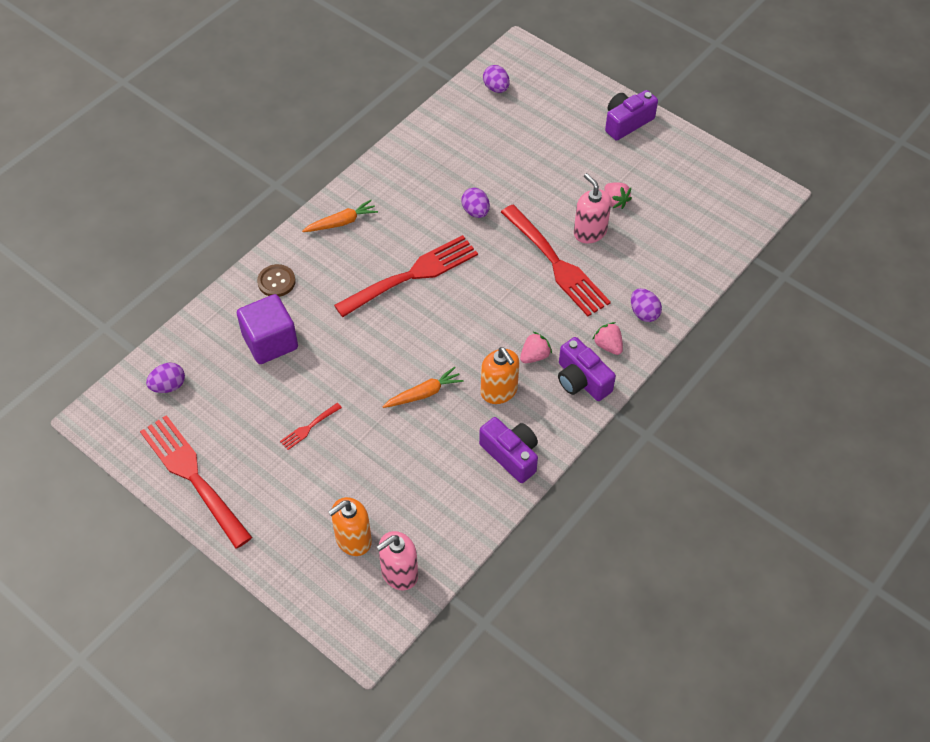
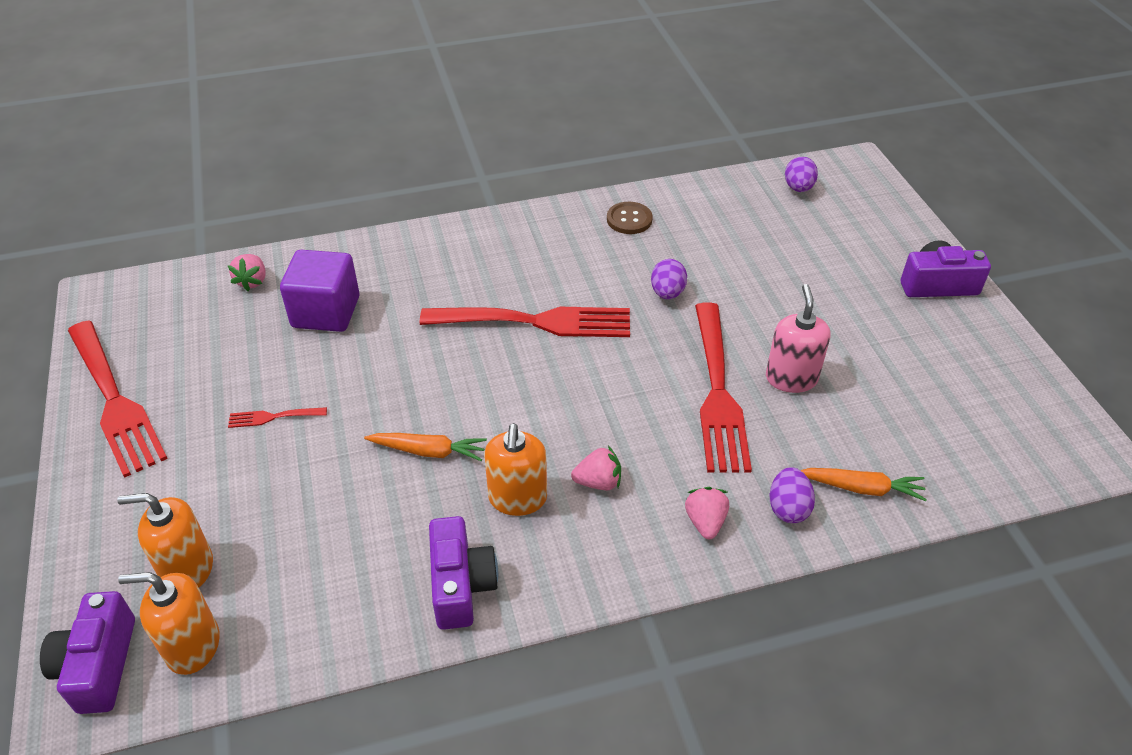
camera: 35 degrees right, 10 degrees down
red fork [140,415,252,549] -> red fork turned 150 degrees clockwise [68,321,168,478]
purple egg [146,363,185,393] -> none
brown button [257,264,296,297] -> brown button moved to [607,202,653,234]
orange carrot [302,200,378,232] -> orange carrot moved to [800,468,927,501]
pink soap dispenser [376,531,418,590] -> orange soap dispenser [118,572,220,675]
purple camera [558,337,616,401] -> purple camera moved to [40,591,135,714]
pink strawberry [604,183,632,209] -> pink strawberry moved to [228,254,265,291]

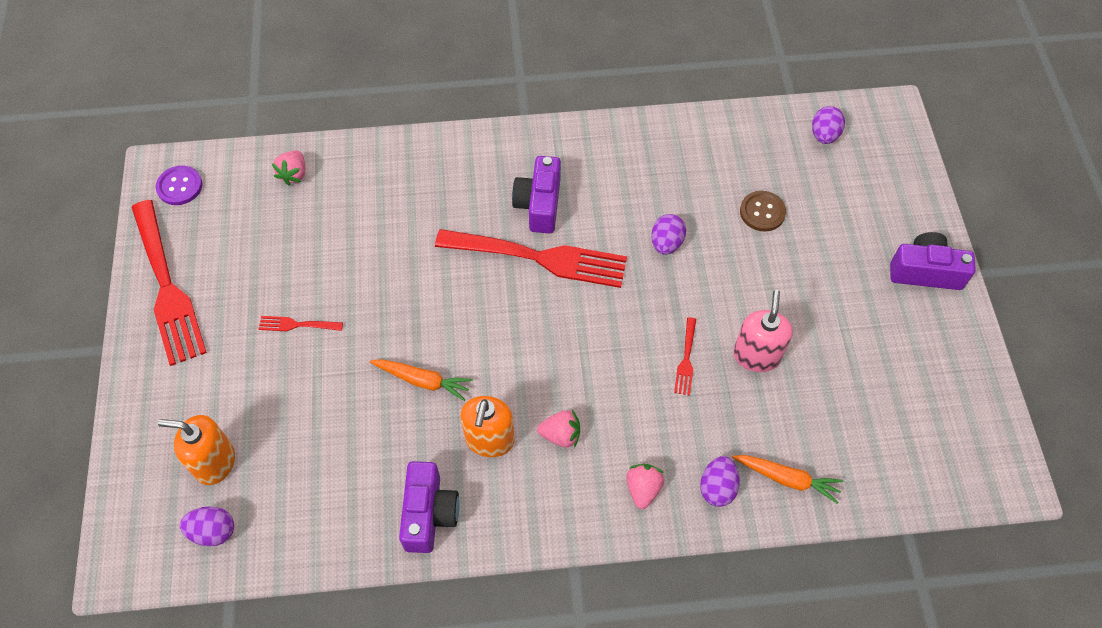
camera: 10 degrees right, 15 degrees up
purple camera [40,591,135,714] -> purple camera moved to [512,156,561,233]
orange soap dispenser [118,572,220,675] -> purple egg [180,506,234,546]
purple cube [280,250,359,332] -> none
brown button [607,202,653,234] -> brown button moved to [740,191,786,231]
red fork [695,303,752,472] -> red fork [674,317,696,396], size x0.42
none -> purple button [156,165,203,205]

